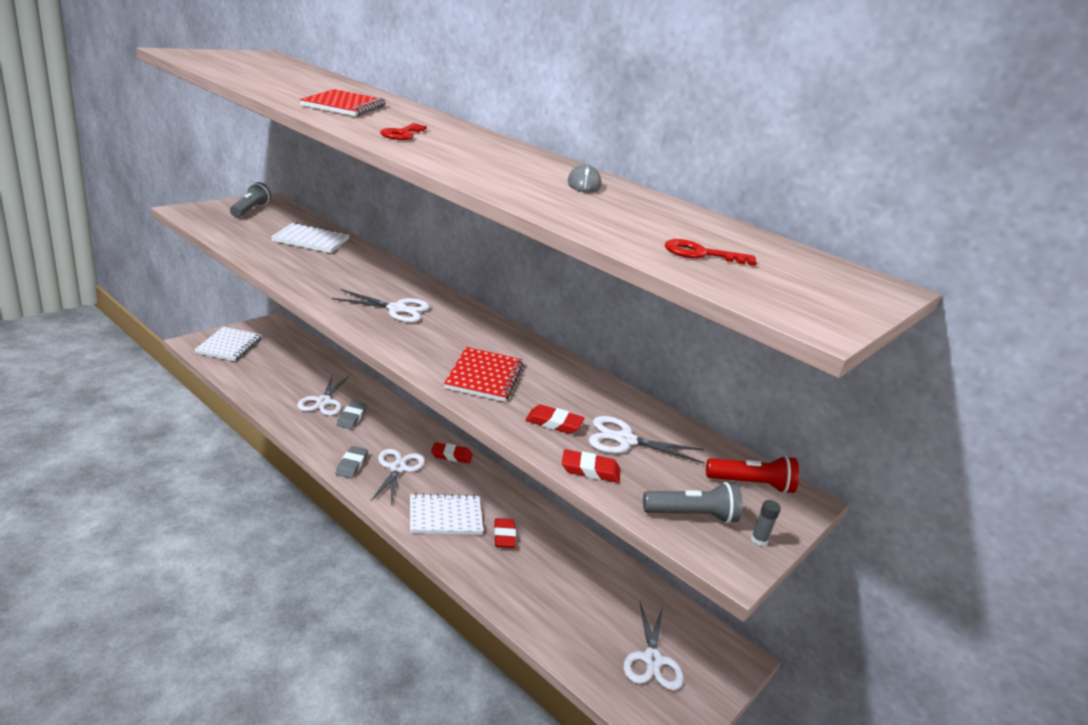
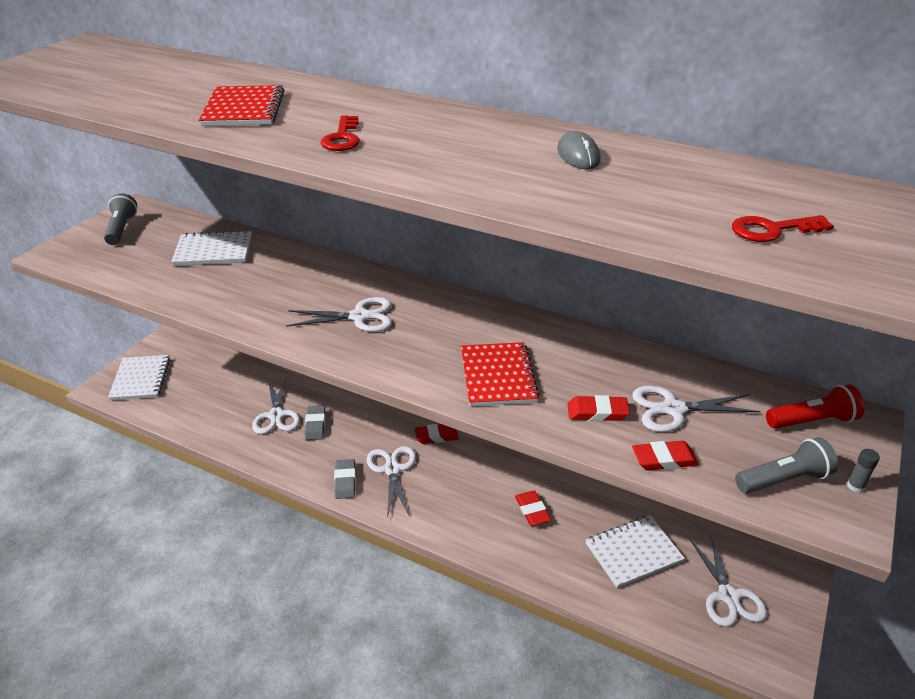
camera: 10 degrees left, 10 degrees up
white notebook [410,493,483,535] -> white notebook moved to [586,515,685,588]

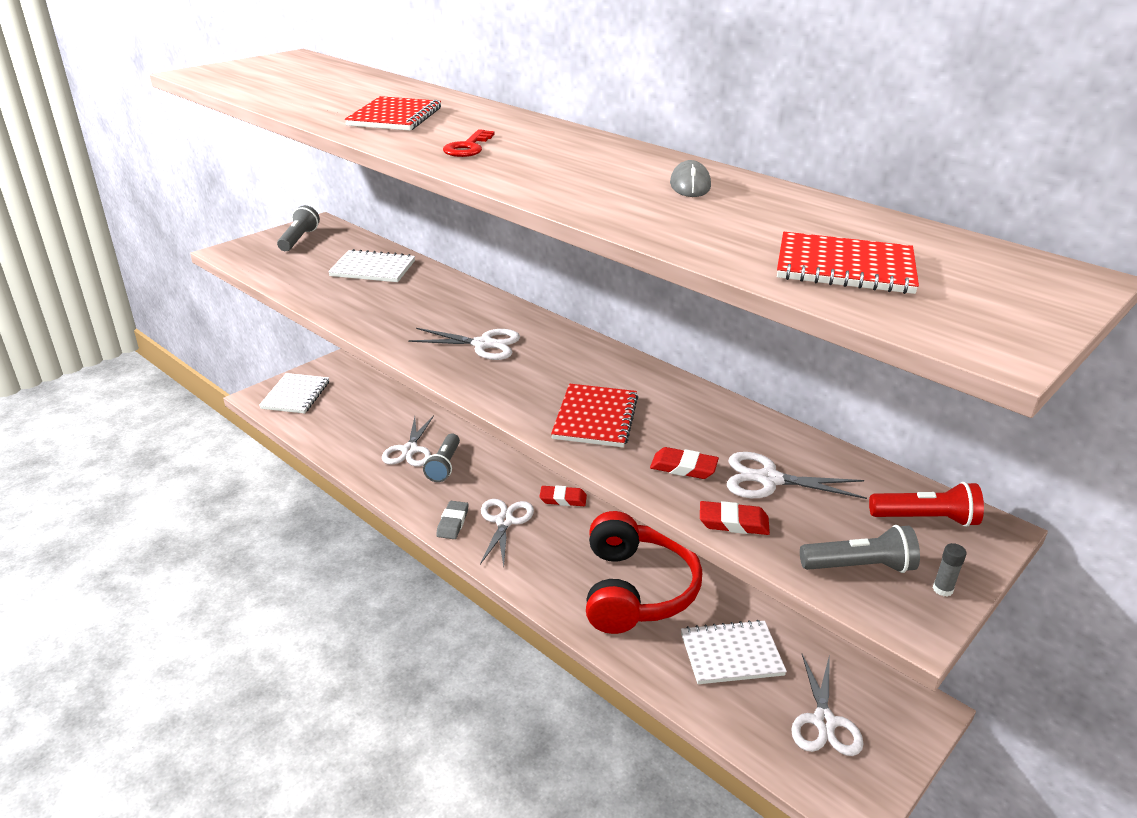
camera: 15 degrees right, 5 degrees down
grey eraser [305,406,326,440] -> grey flashlight [423,434,460,482]
red eraser [515,491,551,526] -> red headphones [586,511,702,634]
red key [732,215,834,242] -> red notebook [777,232,919,294]

